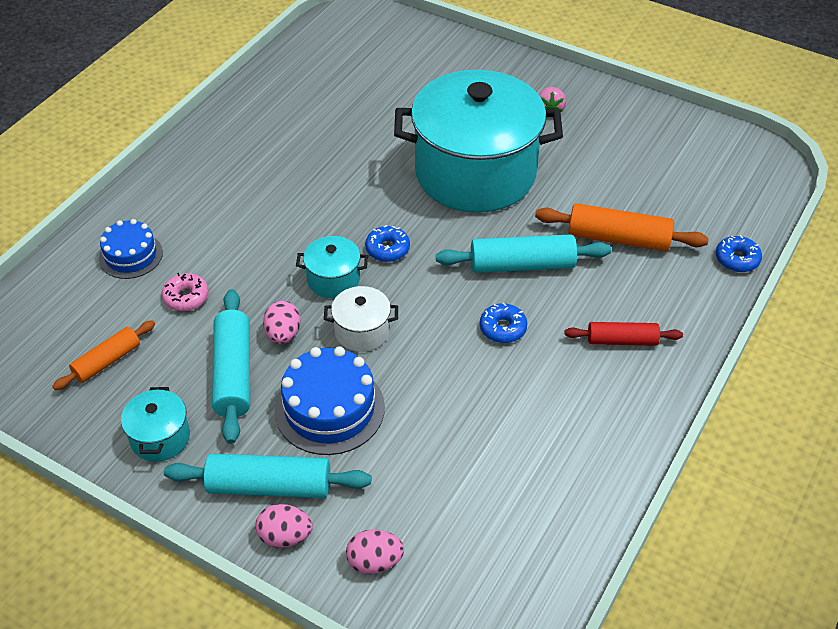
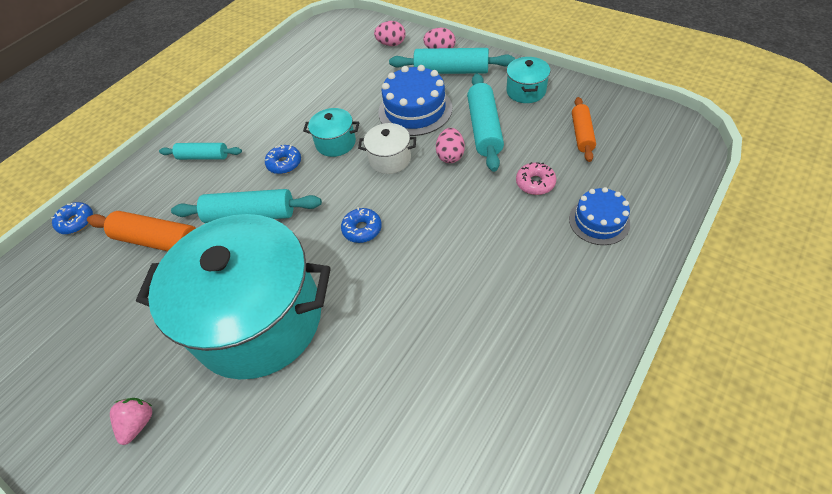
camera: 170 degrees left, 5 degrees up
orange rolling pin [52,320,155,390] -> orange rolling pin turned 45 degrees counterclockwise [572,97,596,162]
turquoise pot [296,236,368,299] -> turquoise pot moved to [303,108,359,157]
red rolling pin [565,322,683,346] -> turquoise rolling pin [159,143,242,160]

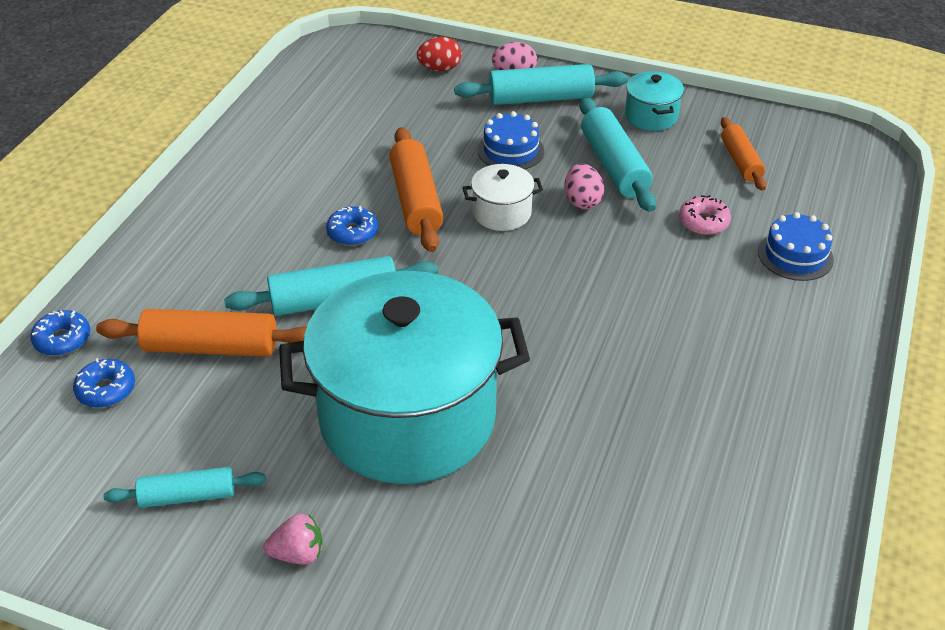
camera: 20 degrees left, 10 degrees down
pink strawberry [110,398,152,445] -> pink strawberry turned 90 degrees clockwise [263,514,322,565]
turquoise rolling pin [159,143,242,160] -> turquoise rolling pin moved to [103,467,266,508]
turquoise pot [303,108,359,157] -> orange rolling pin [389,127,444,252]
blue donut [341,207,382,243] -> blue donut moved to [73,358,135,408]
pink egg [374,21,406,46] -> red egg [417,37,462,71]
blue cake [378,65,452,136] -> blue cake [478,111,544,169], size x0.64

